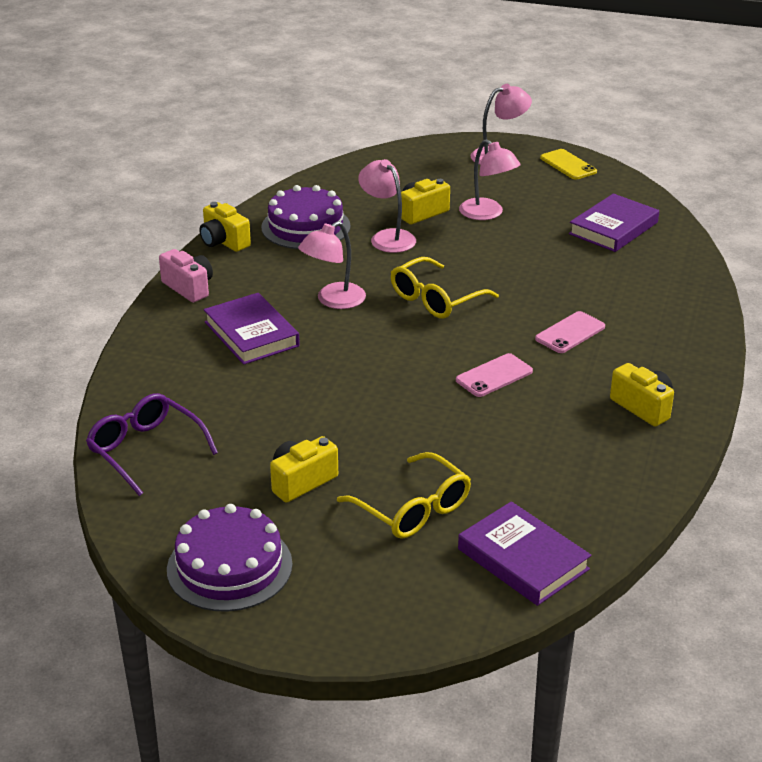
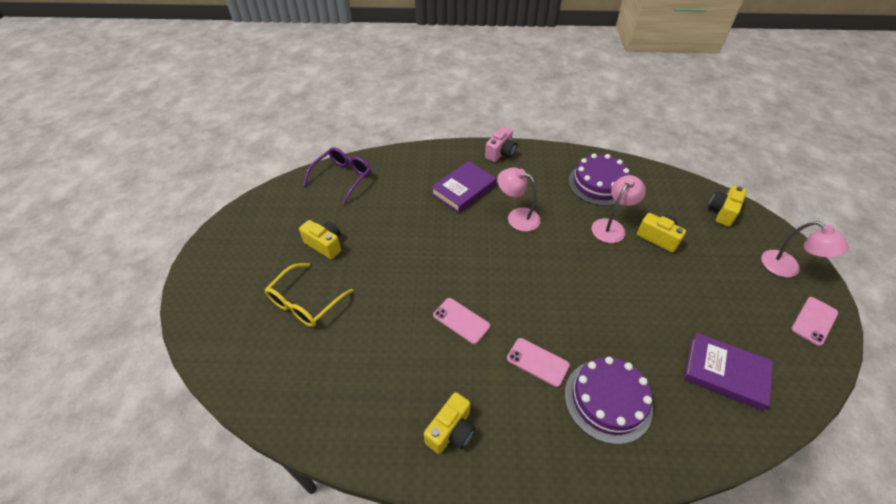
camera: 75 degrees right, 15 degrees up
purple cake [167,504,292,612] -> purple cake moved to [565,357,653,444]
yellow camera [199,202,251,252] -> yellow camera moved to [708,185,747,227]
yellow glasses [391,257,499,319] -> none
purple book [458,501,592,606] -> none
pink lamp [459,139,521,220] -> none
yellow phone [540,149,597,180] -> pink phone [791,297,838,346]

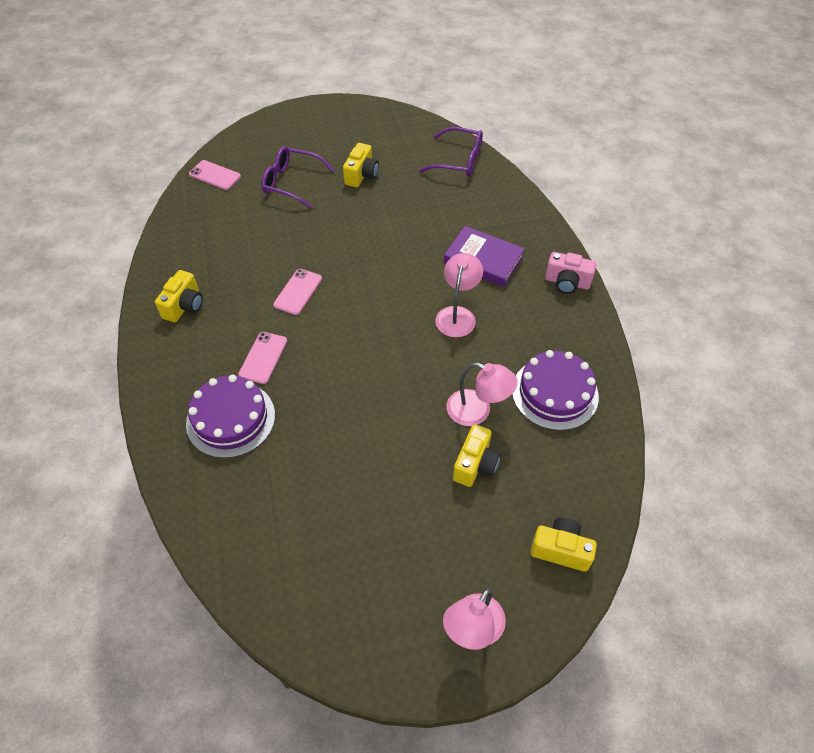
camera: 75 degrees right, 5 degrees up
yellow glasses [265,263,353,327] -> purple glasses [262,146,334,209]
yellow camera [424,392,475,454] -> yellow camera turned 90 degrees counterclockwise [155,270,203,322]
purple book [684,333,773,411] -> none
pink phone [791,297,838,346] -> pink phone moved to [189,160,241,190]

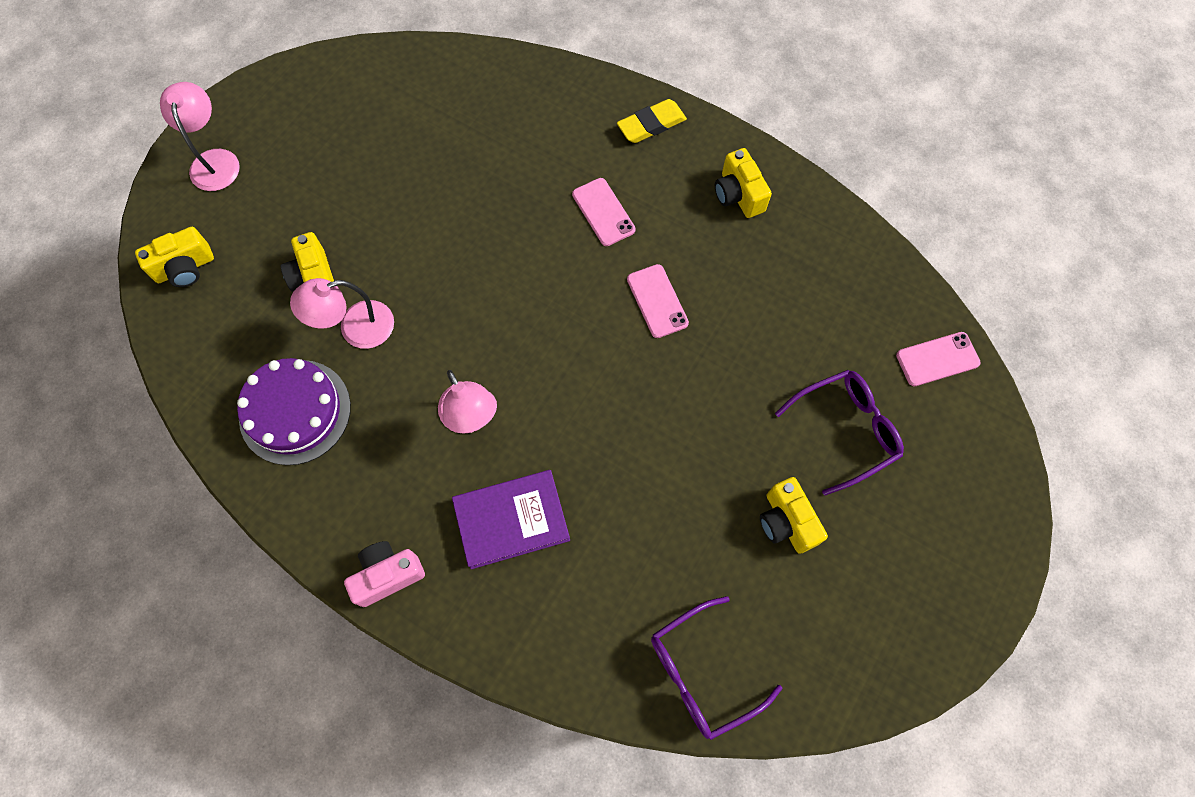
camera: 135 degrees right, 15 degrees up
purple cake [186,375,275,458] -> none
none -> yellow eraser [617,99,687,143]

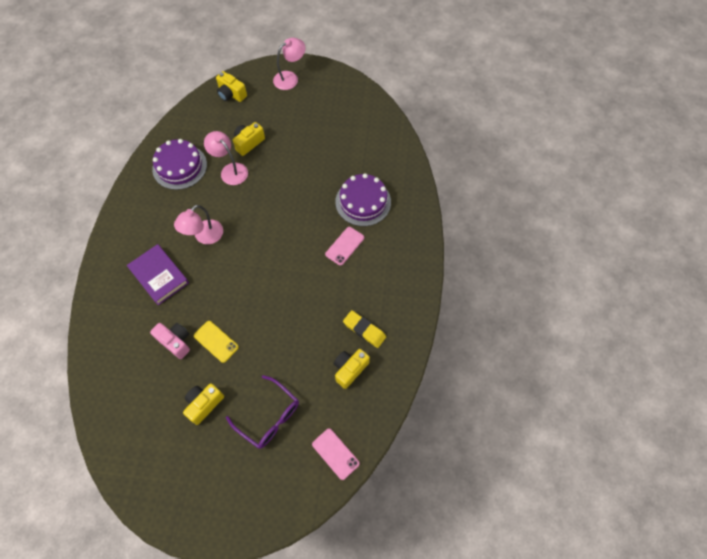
camera: 65 degrees right, 5 degrees down
pink camera [344,541,425,607] -> pink camera moved to [150,323,190,359]
yellow eraser [617,99,687,143] -> yellow eraser moved to [343,310,386,348]
pink phone [627,264,689,338] -> none
purple glasses [651,596,782,740] -> none
yellow camera [715,148,772,218] -> yellow camera moved to [334,349,370,389]
none -> yellow phone [194,321,239,363]
none -> purple cake [335,173,391,226]

